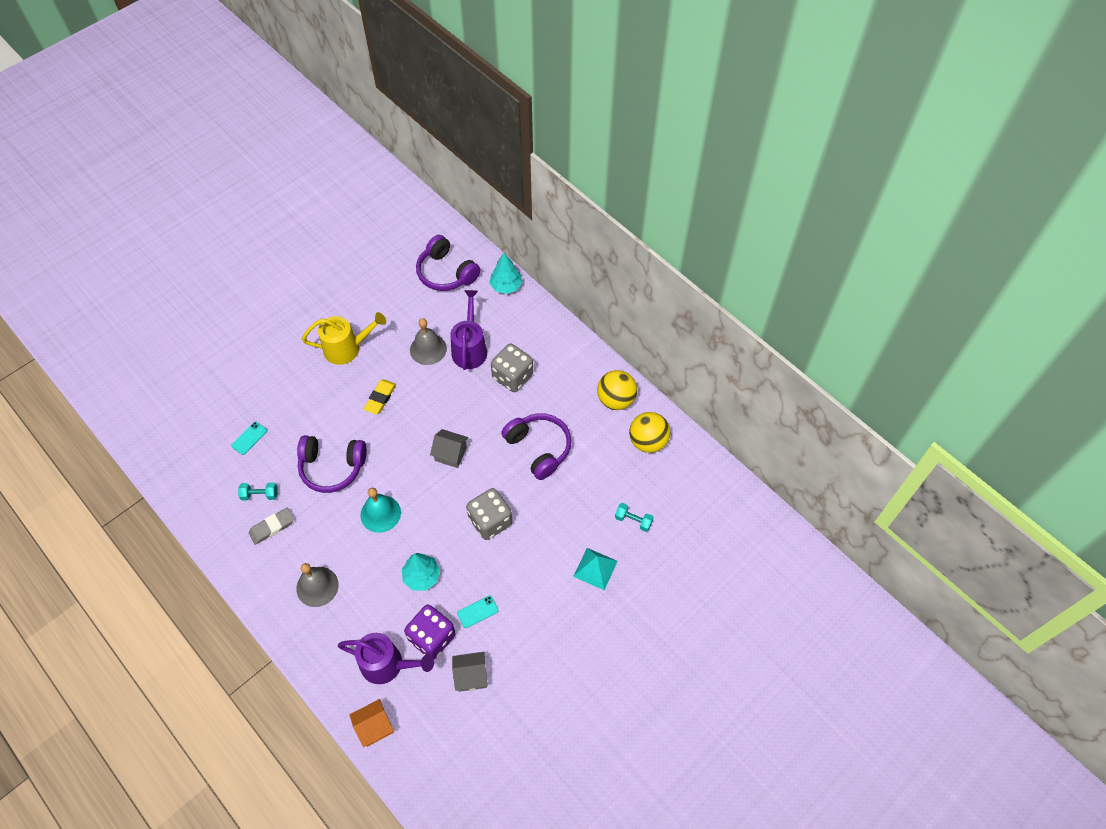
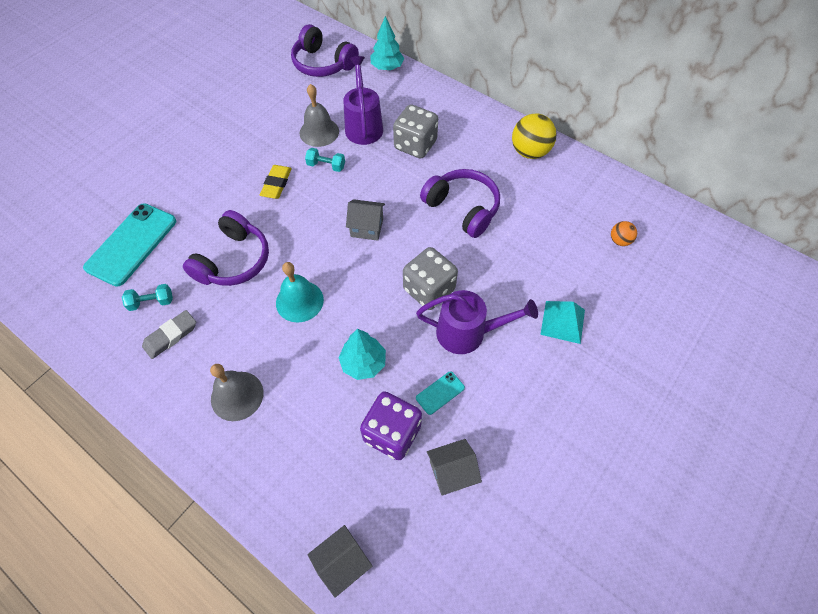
camera: 10 degrees left, 0 degrees up
turquoise phone [231,422,267,455] -> turquoise phone [83,203,176,287], size x2.25
purple headphones [297,435,367,493] -> purple headphones turned 60 degrees counterclockwise [183,210,269,286]
yellow watering can [302,312,386,365] -> none
purple watering can [338,633,434,684] -> purple watering can moved to [416,290,538,354]
orange house [349,699,394,747] -> grey house [308,525,372,598]
turquoise dumbbell [615,503,654,532] -> turquoise dumbbell moved to [305,148,345,172]
yellow ball [629,412,671,453] -> none
none -> orange ball [611,221,637,246]

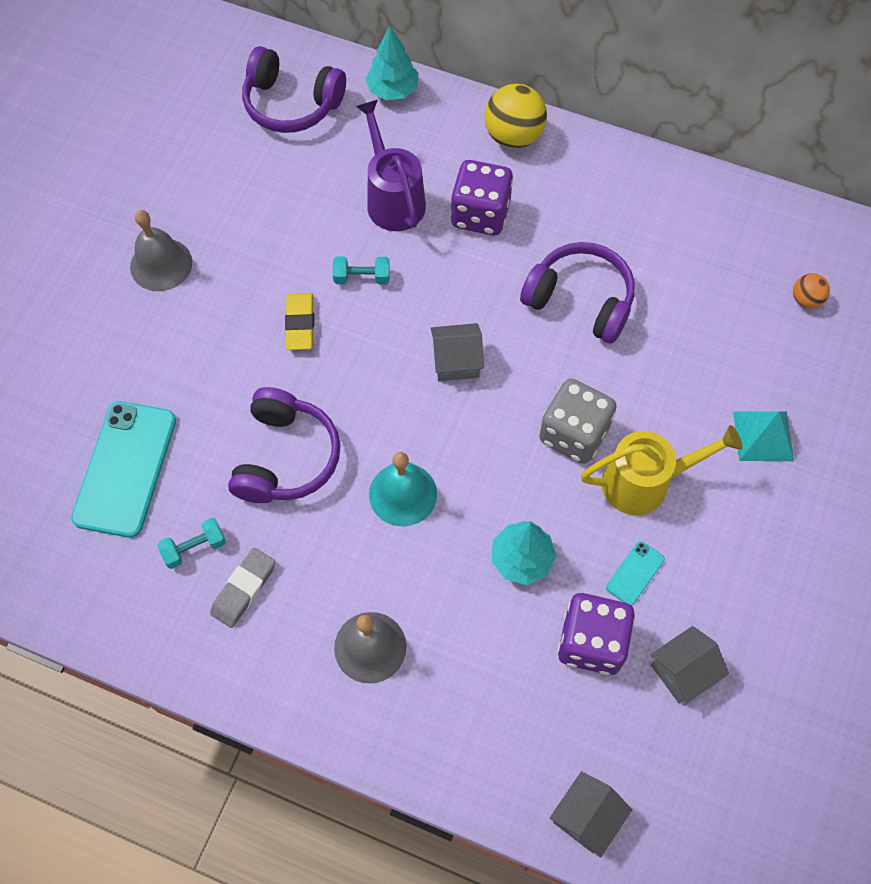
camera: 15 degrees left, 5 degrees up
grey bell [300,84,339,147] -> grey bell moved to [130,210,193,291]
grey dice [393,104,438,159] -> purple dice [450,160,513,235]
purple watering can [416,290,538,354] -> yellow watering can [581,425,743,515]
yellow ball [512,114,557,159] -> yellow ball moved to [484,84,547,149]

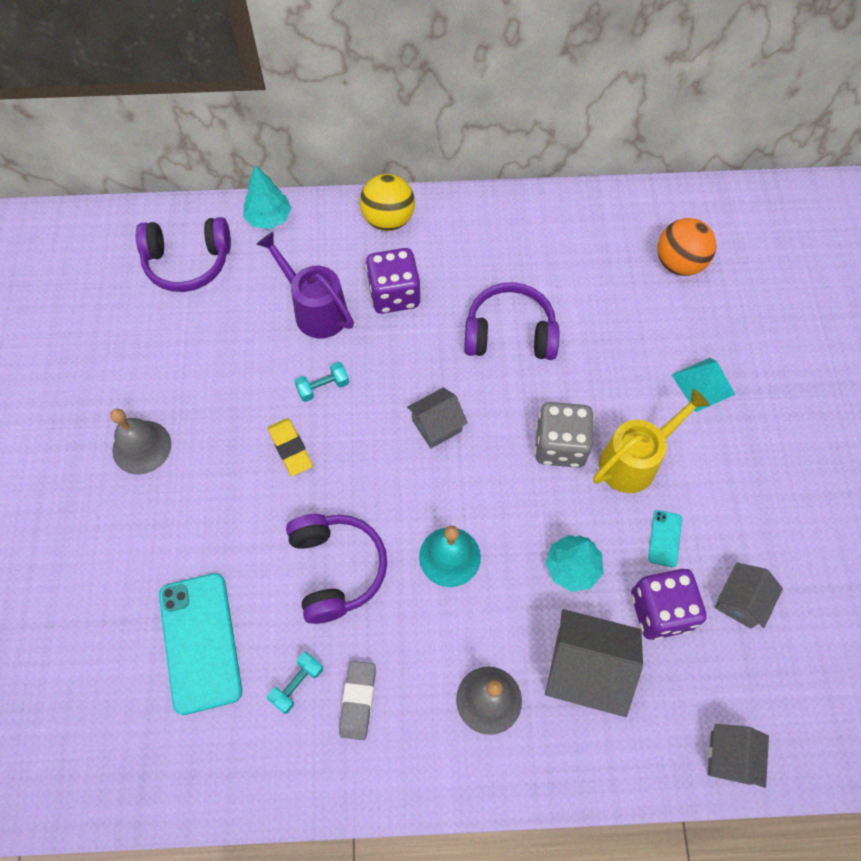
camera: 25 degrees left, 0 degrees up
orange ball [793,273,830,309] -> orange ball [657,218,716,276], size x1.90
none -> grey house [545,609,643,717]

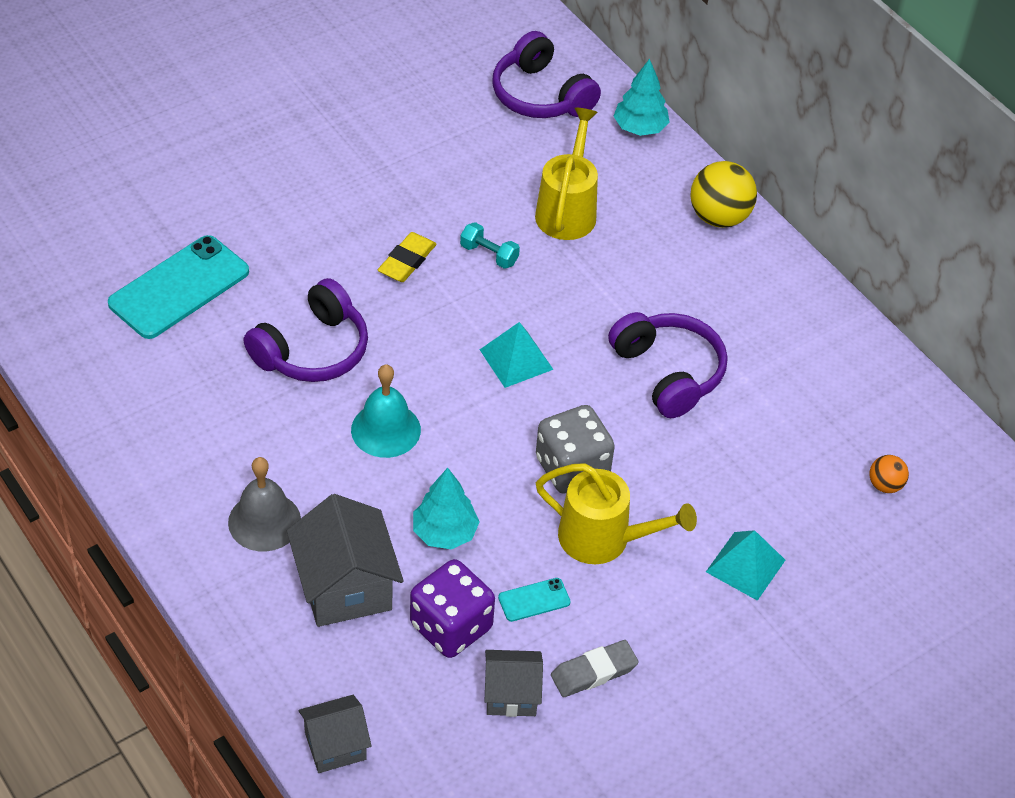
camera: 55 degrees right, 15 degrees down
grey bell [110,408,171,474] -> none
purple watering can [256,232,354,339] -> yellow watering can [535,108,598,240]
turquoise dumbbell [267,652,323,714] -> none
grey eraser [339,661,376,740] -> grey eraser moved to [551,640,639,697]
purple dice [366,248,421,314] -> none
grey house [407,387,468,449] -> turquoise pyramid [480,322,554,388]
orange ball [657,218,716,276] -> orange ball [869,455,909,493], size x0.53

